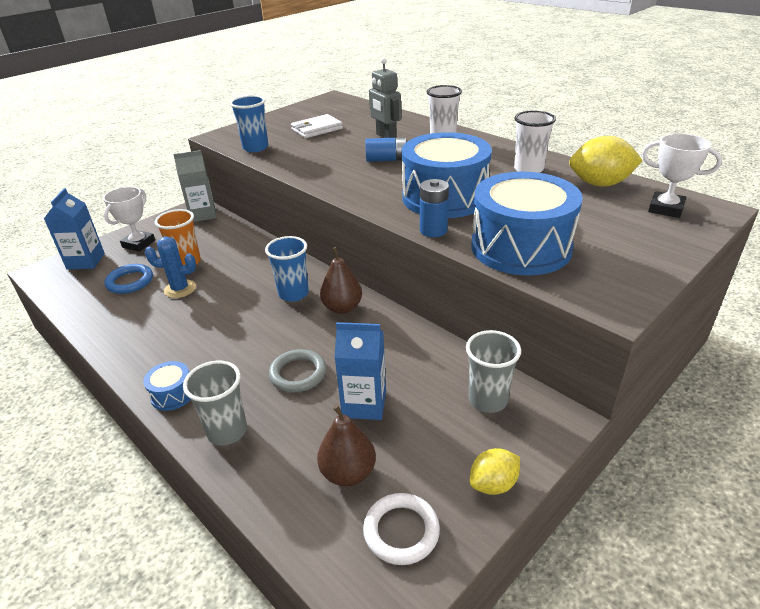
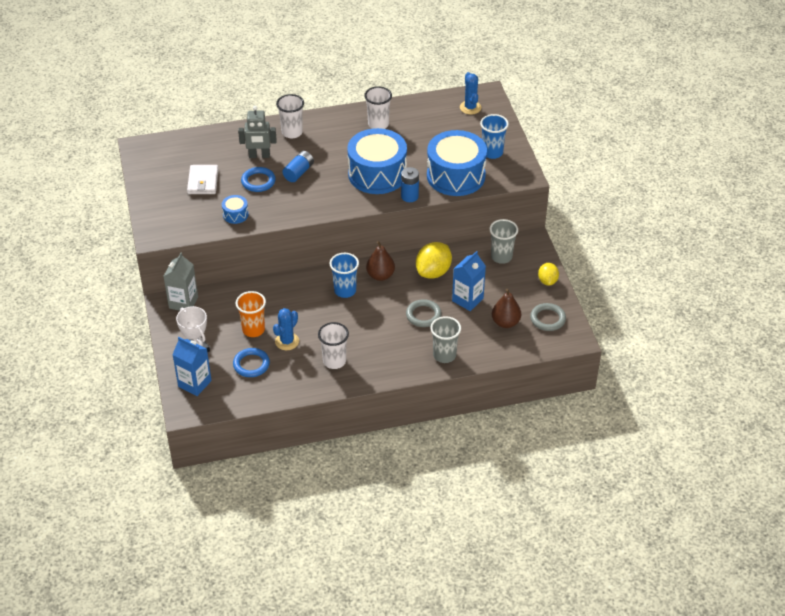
camera: 60 degrees left, 10 degrees up
blue drum [143,361,191,411] -> blue drum moved to [222,195,249,224]
blue cup [230,95,268,152] -> blue cup moved to [480,114,509,159]
white ring [363,493,440,565] -> grey ring [530,303,566,331]
yellow lemon [569,136,643,187] -> yellow lemon moved to [416,242,452,279]
white trophy [642,134,722,218] -> blue cactus [460,72,481,115]
none -> blue ring [241,167,276,192]
none -> white cup [318,322,349,369]

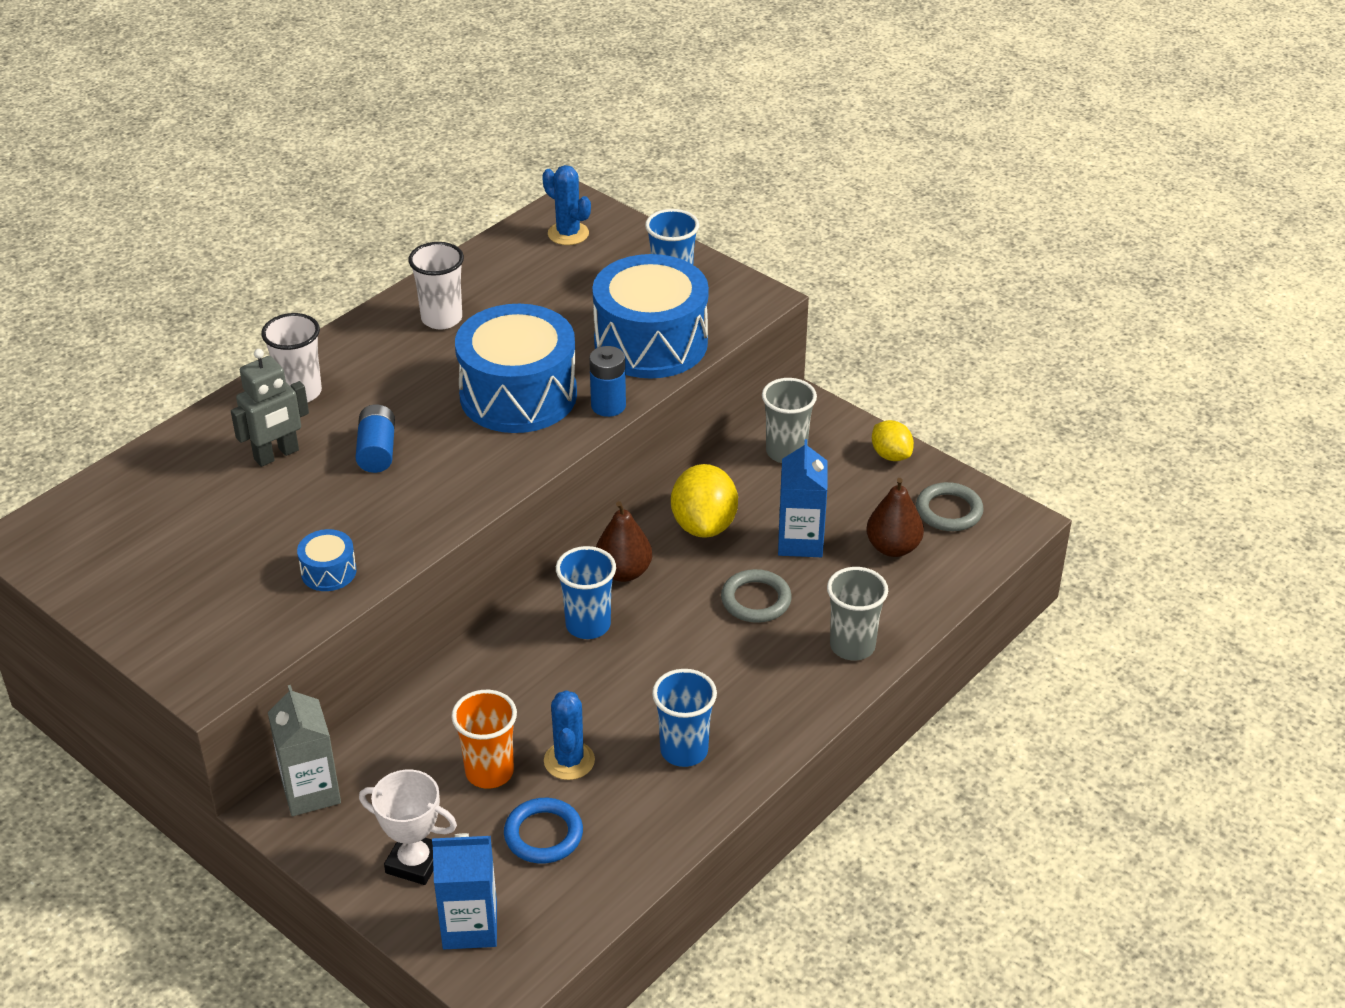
camera: 35 degrees left, 5 degrees down
white wallet [187,165,218,194] -> none
blue ring [241,167,276,192] -> none
white cup [318,322,349,369] -> blue cup [652,669,717,767]

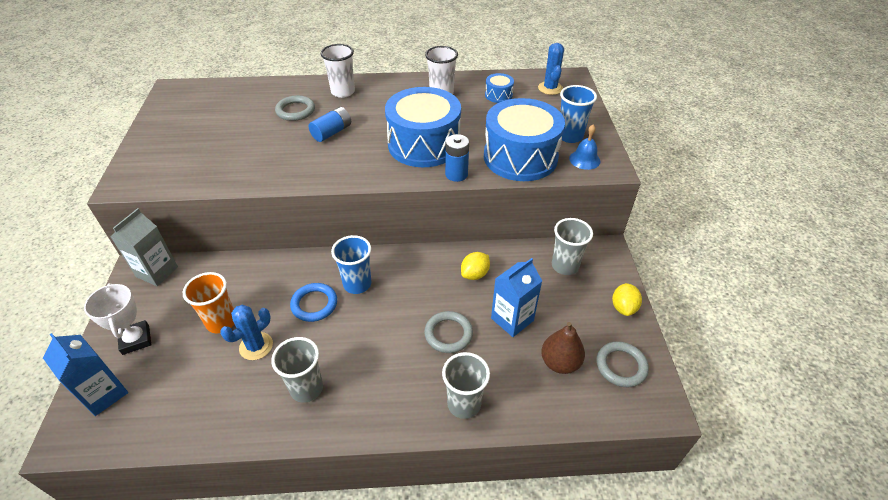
camera: 45 degrees right, 5 degrees up
grey robot [231,349,309,467] -> grey ring [275,95,315,121]
blue drum [297,529,357,591] -> blue drum moved to [485,73,514,103]
blue ring [504,798,583,864] -> blue ring moved to [290,283,337,322]
brown pear [596,501,652,582] -> none
blue cup [652,669,717,767] -> grey cup [271,337,323,403]
yellow lemon [671,464,738,538] -> yellow lemon [461,252,490,280], size x0.60
none -> blue bell [569,125,600,170]

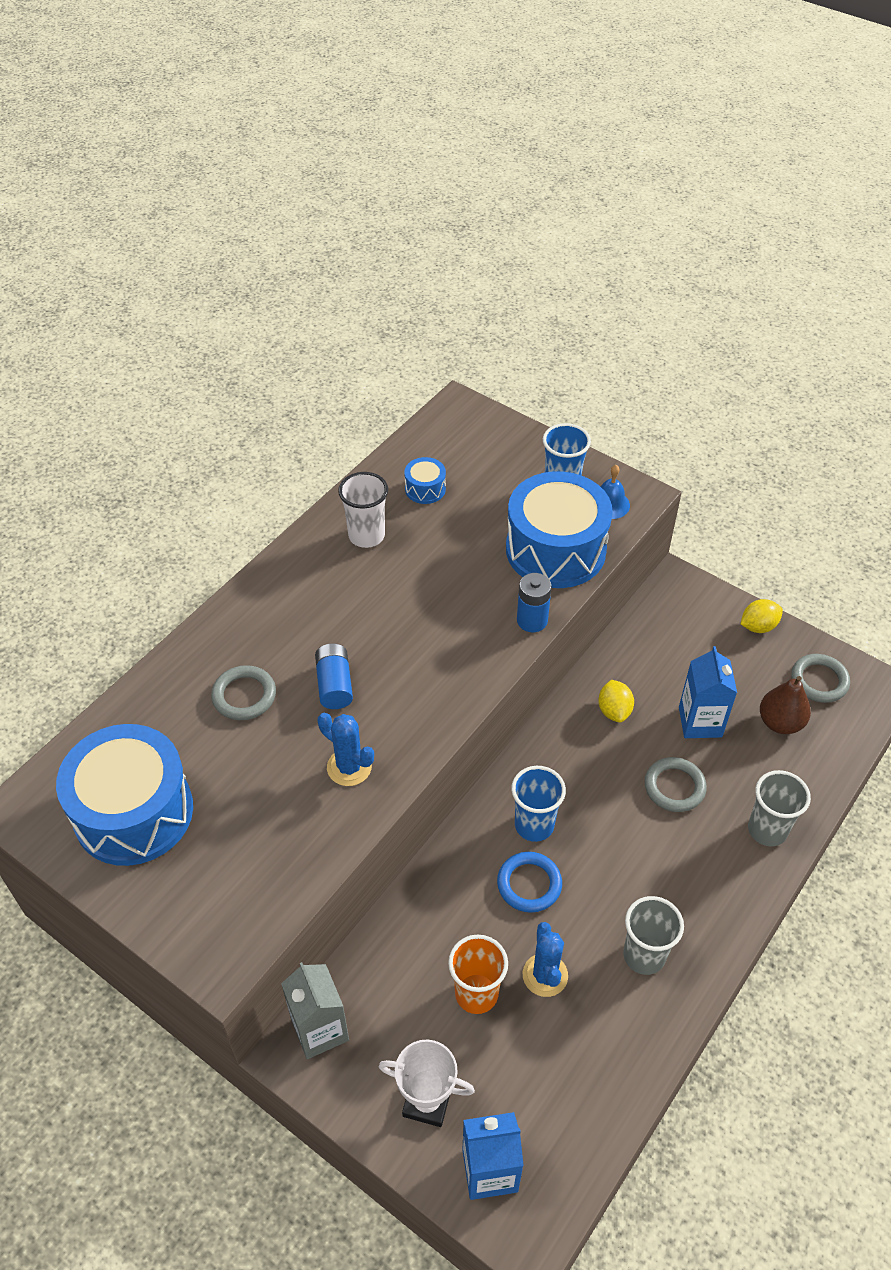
camera: 50 degrees left, 5 degrees up
white cup [321,44,355,98] -> none
blue drum [385,87,461,167] -> blue drum moved to [56,724,193,866]
blue cactus [538,43,564,95] -> blue cactus moved to [318,713,374,786]
grey cup [552,218,593,275] -> none
yellow lemon [612,283,642,316] -> yellow lemon turned 75 degrees counterclockwise [741,599,783,633]

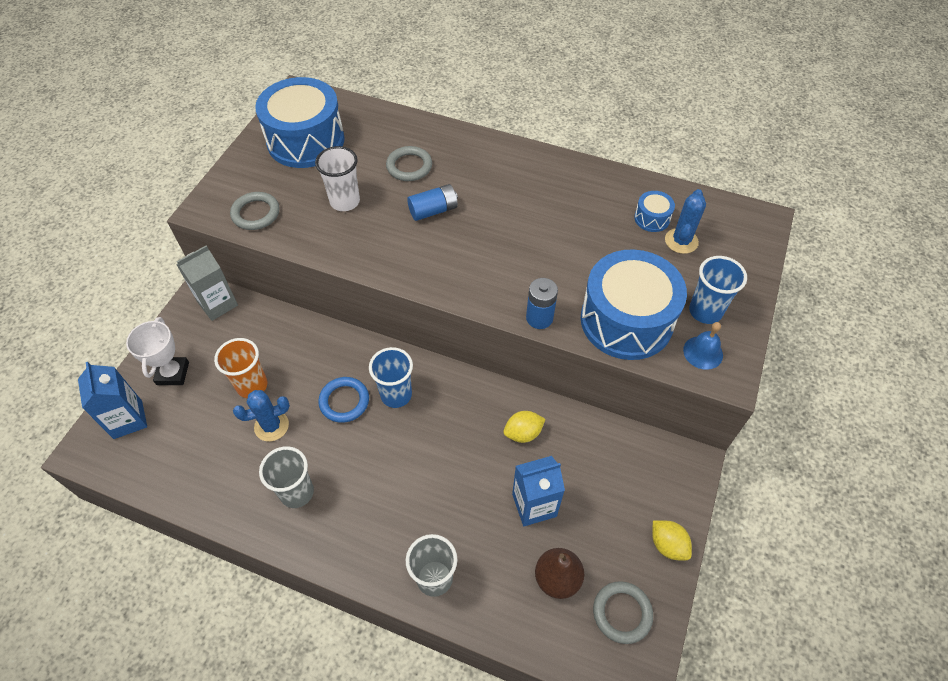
camera: 75 degrees right, 5 degrees up
blue cactus [318,713,374,786] -> blue cactus moved to [665,189,706,254]
white cup [338,472,388,548] -> white cup moved to [315,146,360,211]
grey ring [645,757,707,812] -> grey ring moved to [230,192,280,230]

